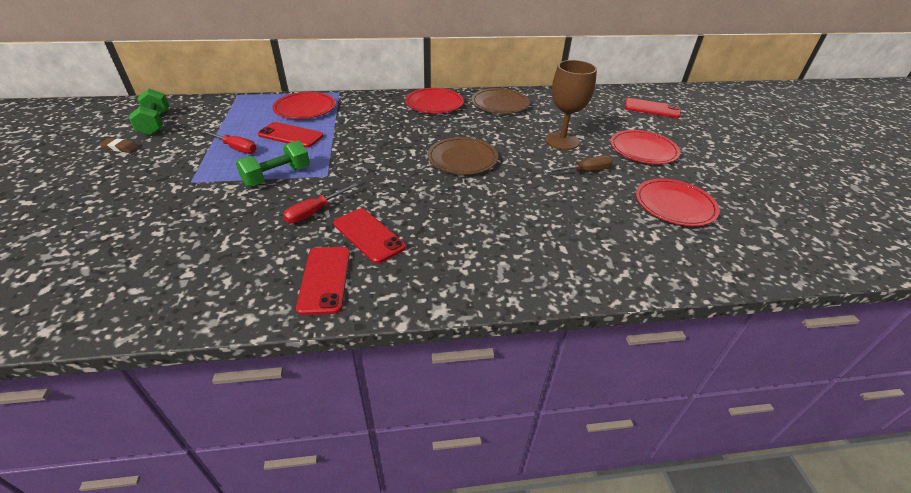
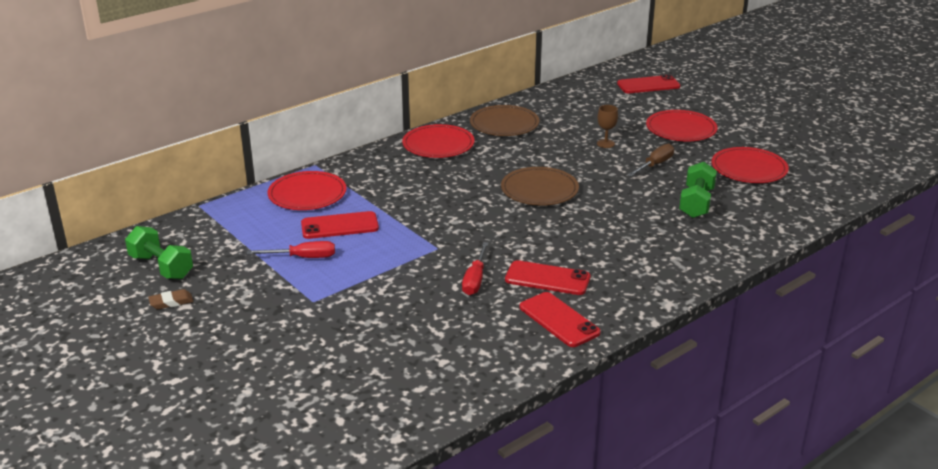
camera: 30 degrees left, 10 degrees down
green dumbbell [236,140,310,187] -> green dumbbell moved to [679,162,717,218]
brown goblet [545,60,597,150] -> brown goblet [597,105,618,148], size x0.48

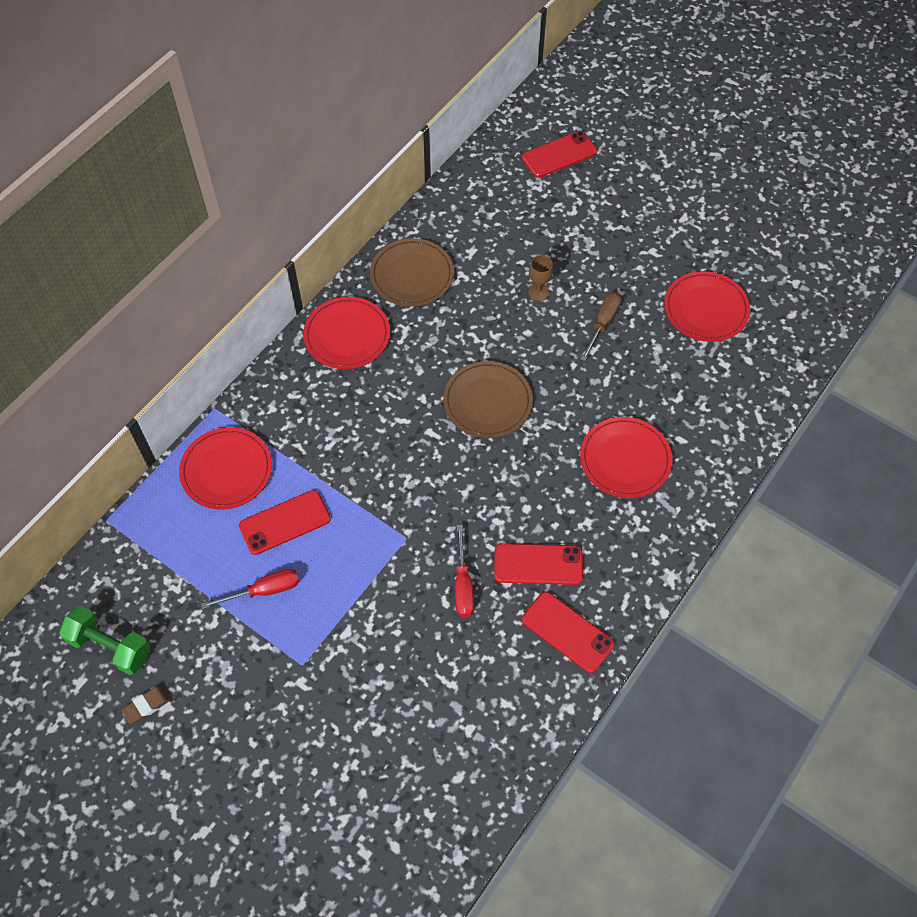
camera: 15 degrees left, 30 degrees up
red plate [646,110,717,141] -> red plate moved to [580,417,672,498]
green dumbbell [679,162,717,218] -> none

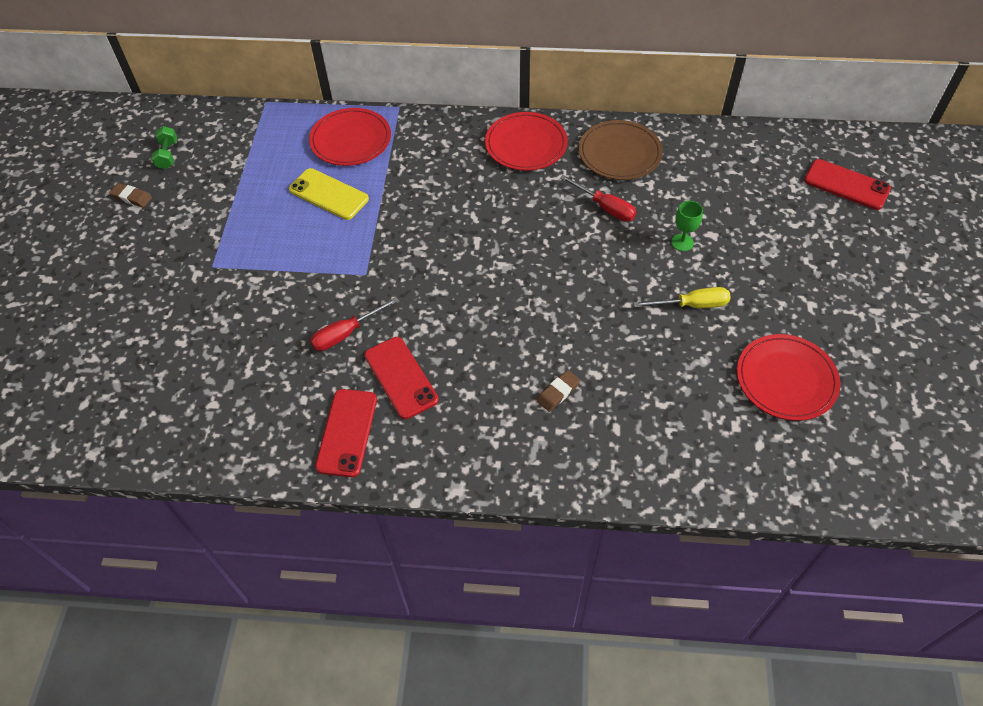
camera: 60 degrees right, 5 degrees down
green dumbbell [59,606,151,675] -> green dumbbell [151,126,177,169], size x0.62
red screwdriver [201,569,299,609] -> red screwdriver moved to [560,175,636,222]
red phone [239,490,331,555] -> yellow phone [289,168,369,220]
brown plate [443,361,533,438] -> none
brown goblet [528,255,553,301] -> green goblet [671,201,703,251]
red plate [580,417,672,498] -> brown eraser [537,370,580,412]
brown screwdriver [581,292,622,361] -> yellow screwdriver [634,287,731,308]

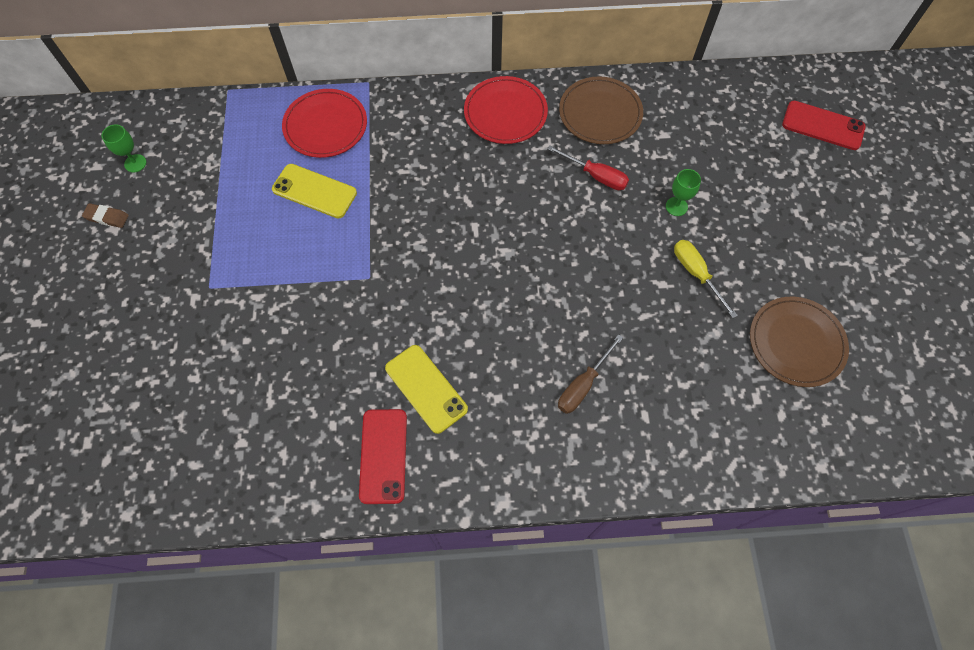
camera: 10 degrees left, 10 degrees up
green dumbbell [151,126,177,169] -> green goblet [102,124,146,172]
red screwdriver [310,297,398,351] -> none
red phone [364,337,439,419] -> yellow phone [385,345,468,434]
brown eraser [537,370,580,412] -> brown screwdriver [558,334,623,414]
yellow screwdriver [634,287,731,308] -> yellow screwdriver turned 105 degrees counterclockwise [674,240,738,318]
red plate [737,334,840,421] -> brown plate [750,296,849,387]

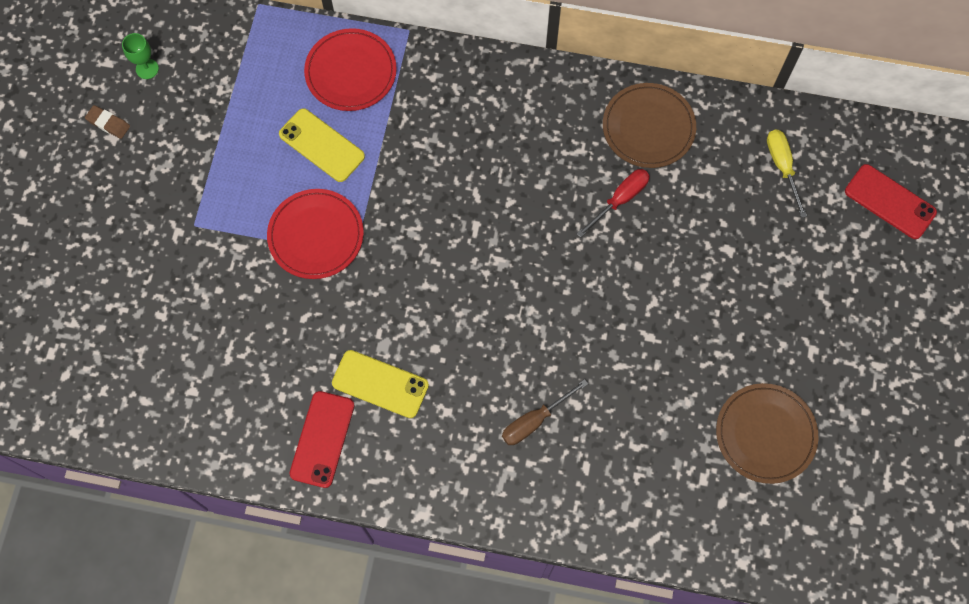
camera: 15 degrees right, 5 degrees up
yellow phone [385,345,468,434] -> yellow phone turned 45 degrees counterclockwise [332,350,429,418]
red plate [464,76,548,144] -> red plate moved to [267,189,364,279]
red screwdriver [547,145,629,190] -> red screwdriver turned 90 degrees counterclockwise [577,169,650,238]
green goblet [666,169,701,216] -> none
yellow screwdriver [674,240,738,318] -> yellow screwdriver moved to [767,130,807,218]

